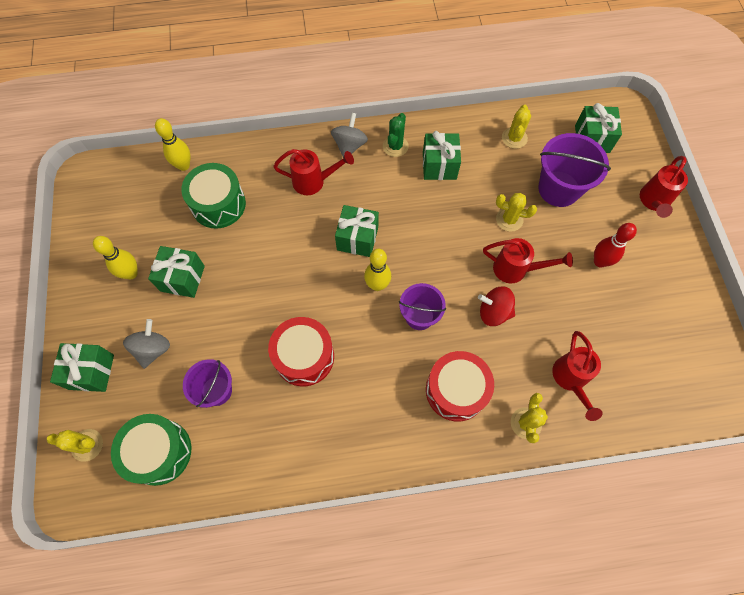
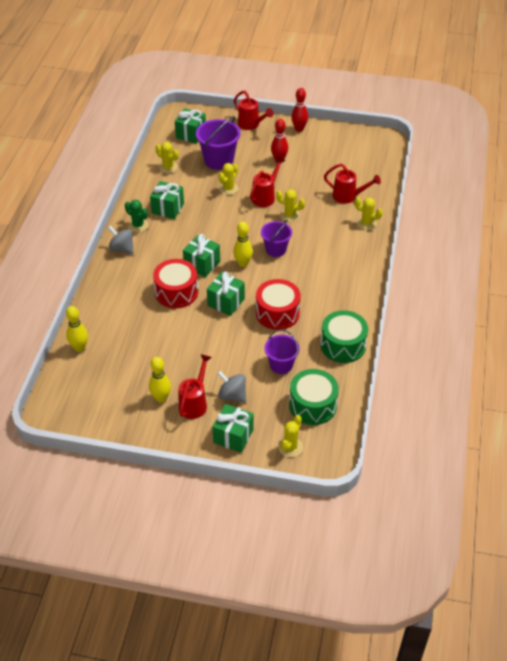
camera: 70 degrees left, 20 degrees down
green gift [148,246,205,298] -> green gift moved to [207,272,245,316]
green drum [181,163,246,229] -> green drum moved to [321,310,368,363]
red watering can [273,149,354,195] -> red watering can moved to [179,354,212,419]
red drum [426,351,494,421] -> red drum moved to [153,259,198,308]
red spinning top [478,286,515,326] -> yellow cactus [276,189,305,222]
none -> red bowling pin [291,88,308,132]

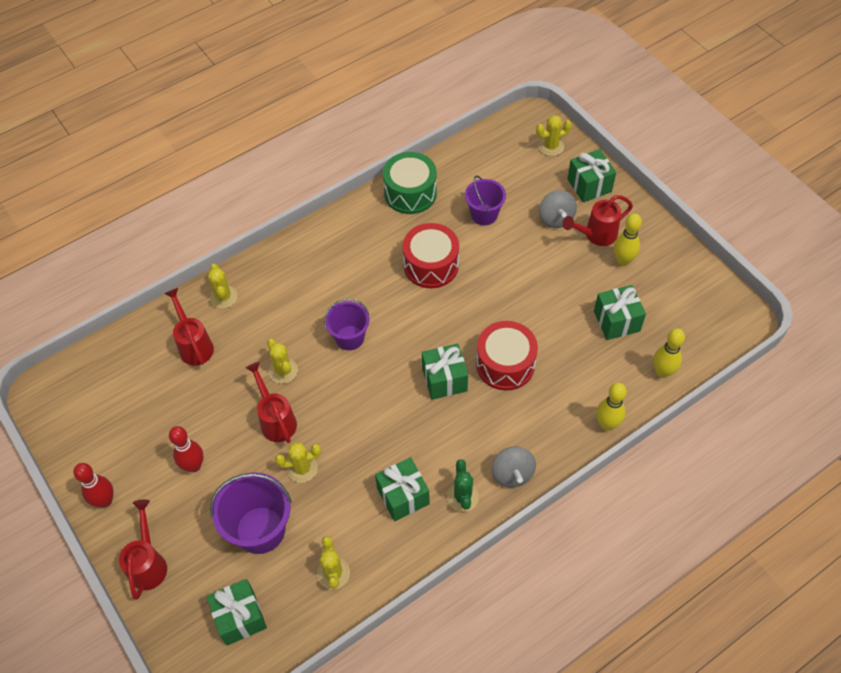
camera: 135 degrees left, 10 degrees up
green gift [207,272,245,316] -> green gift moved to [594,285,646,340]
yellow bowling pin [233,222,253,267] -> yellow bowling pin moved to [596,383,627,430]
red watering can [250,156,286,207] -> red watering can turned 75 degrees clockwise [246,362,297,443]
green drum [289,369,339,425] -> none

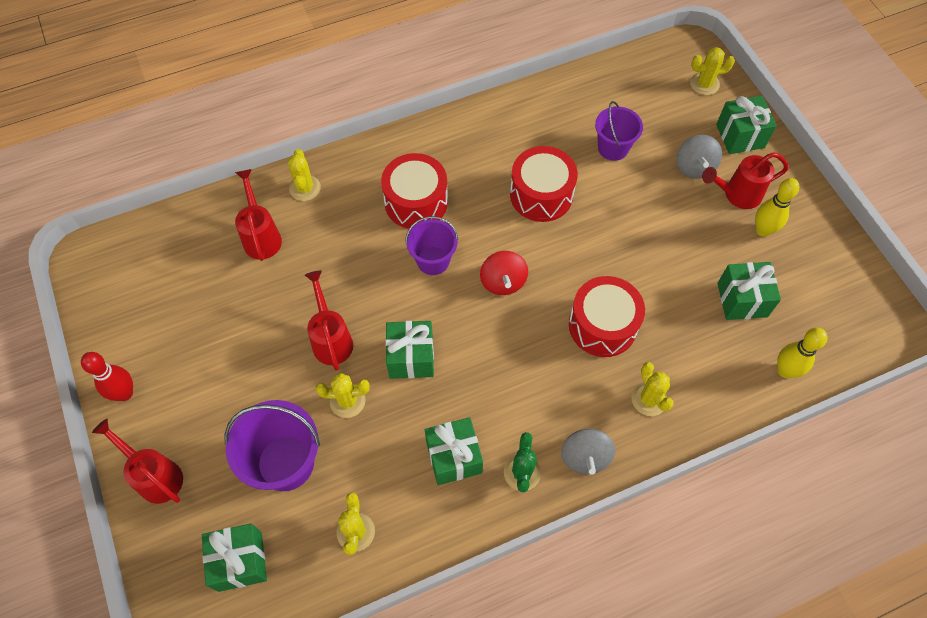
camera: 10 degrees right, 5 degrees up
red watering can [119,499,167,600] -> red watering can turned 60 degrees counterclockwise [92,419,183,504]
red bowling pin [169,426,204,472] -> none
yellow cactus [267,339,298,384] -> yellow cactus moved to [632,362,674,416]
green drum [383,152,437,214] -> none
green gift [422,344,468,400] -> green gift moved to [385,321,434,379]
yellow bowling pin [596,383,627,430] -> none
none -> red drum [381,153,448,229]
none -> red spinning top [480,251,528,295]

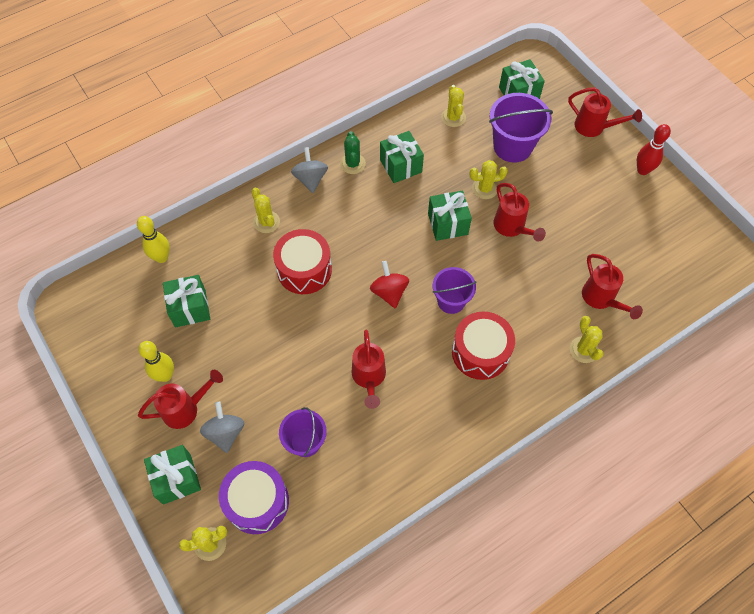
camera: 170 degrees right, 0 degrees up
red drum [510,146,578,222] -> red watering can [352,329,386,409]
none -> purple drum [219,461,289,534]

